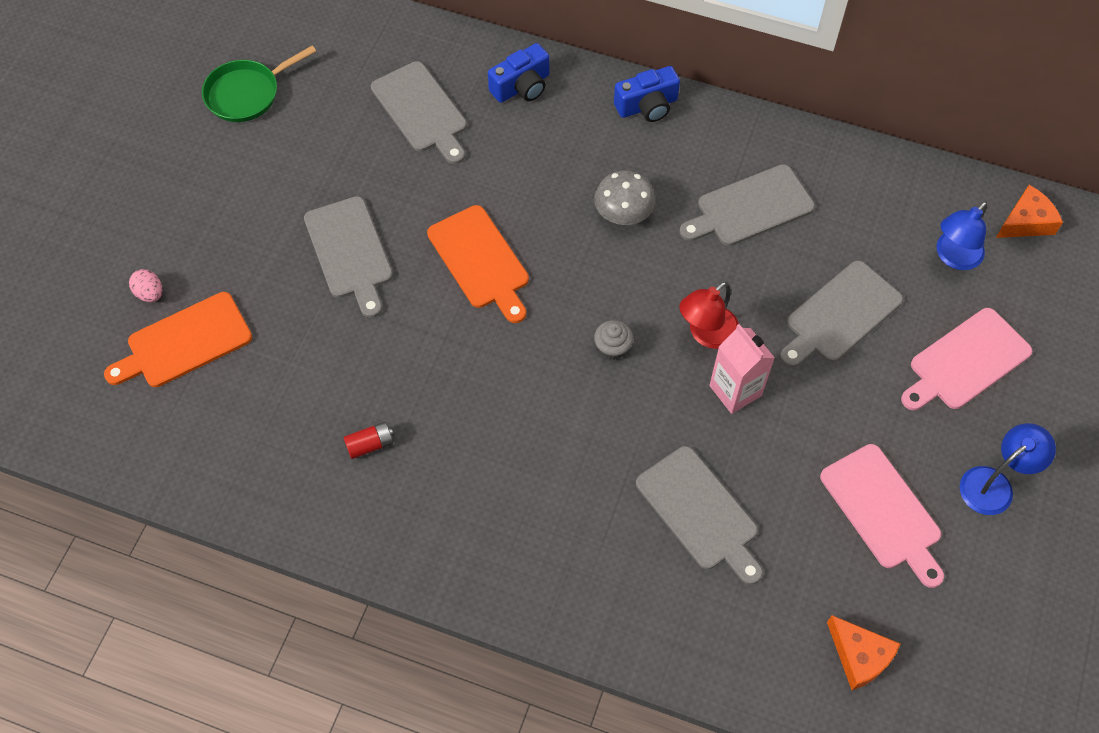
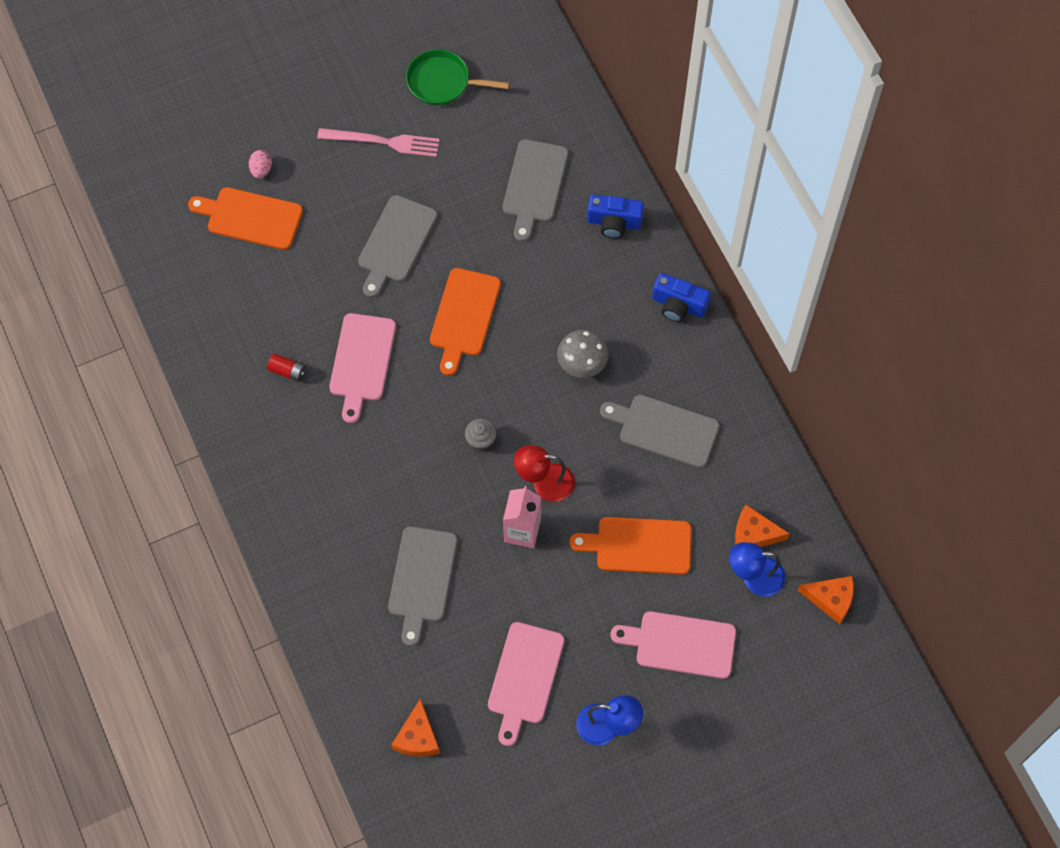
camera: 45 degrees right, 5 degrees up
grey cutting board [780,261,903,367] -> orange cutting board [569,517,691,575]
none -> pink fork [317,128,439,157]
none -> pink cutting board [329,313,396,423]
none -> orange cheese [735,505,790,547]

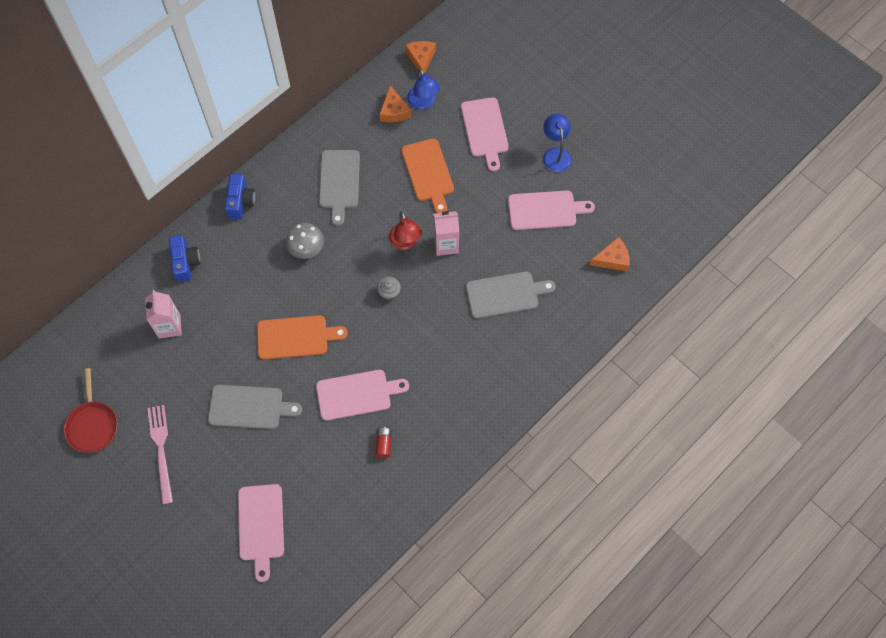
camera: 110 degrees left, 0 degrees up
orange cutting board [188,187,303,250] -> pink cutting board [238,484,284,582]
pink egg [249,150,272,179] -> none
green pan [406,49,509,105] -> red pan [64,368,118,453]
grey cutting board [503,139,568,242] -> pink carton [145,290,182,339]

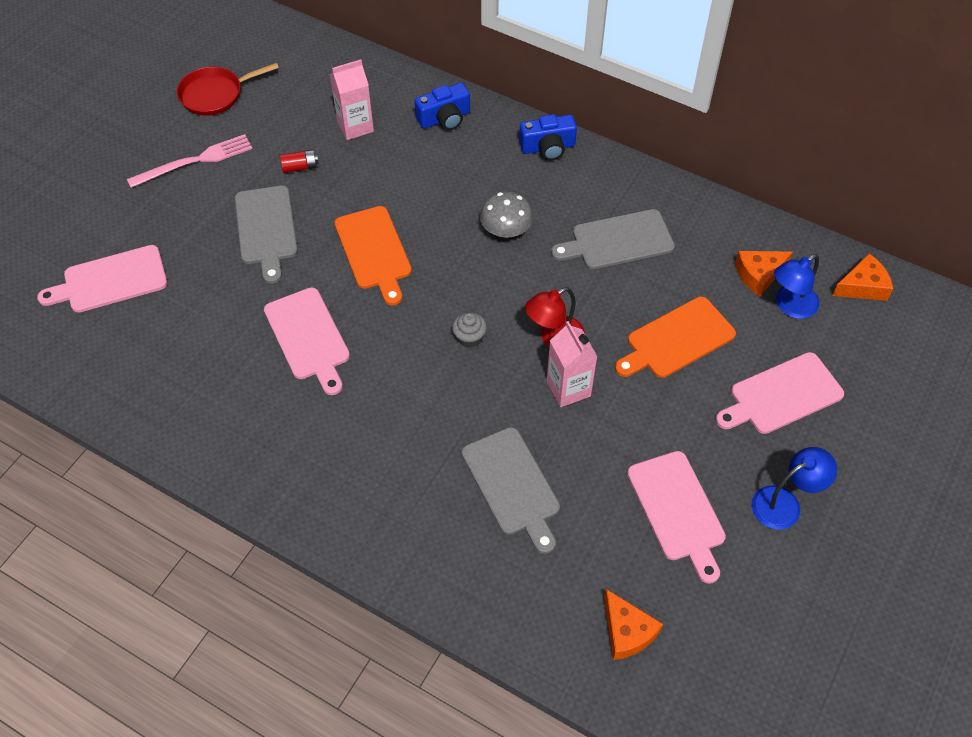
camera: 75 degrees right, 10 degrees down
red battery [375,427,392,458] -> red battery moved to [280,150,318,173]

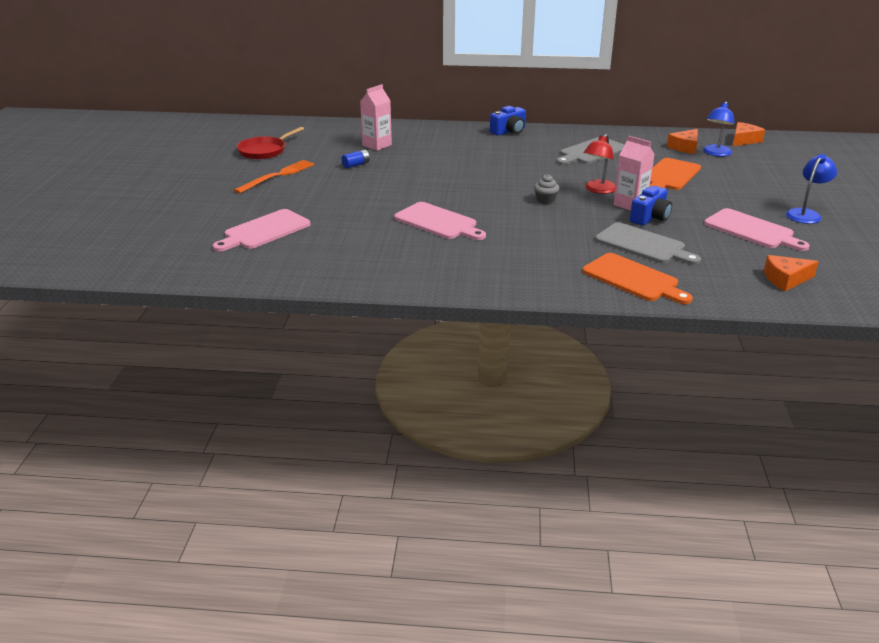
camera: 25 degrees left, 25 degrees down
pink fork [127,134,253,188] -> orange fork [234,160,315,194]
grey cutting board [235,185,298,284] -> none
red battery [280,150,318,173] -> blue battery [342,150,370,168]
orange cutting board [334,206,412,306] -> orange cutting board moved to [582,253,693,304]
blue camera [415,83,470,130] -> blue camera moved to [630,186,672,225]
grey mushroom [480,192,533,238] -> none
orange cheese [604,589,663,660] -> orange cheese turned 135 degrees clockwise [764,255,819,291]
pink cutting board [716,352,844,434] -> none

